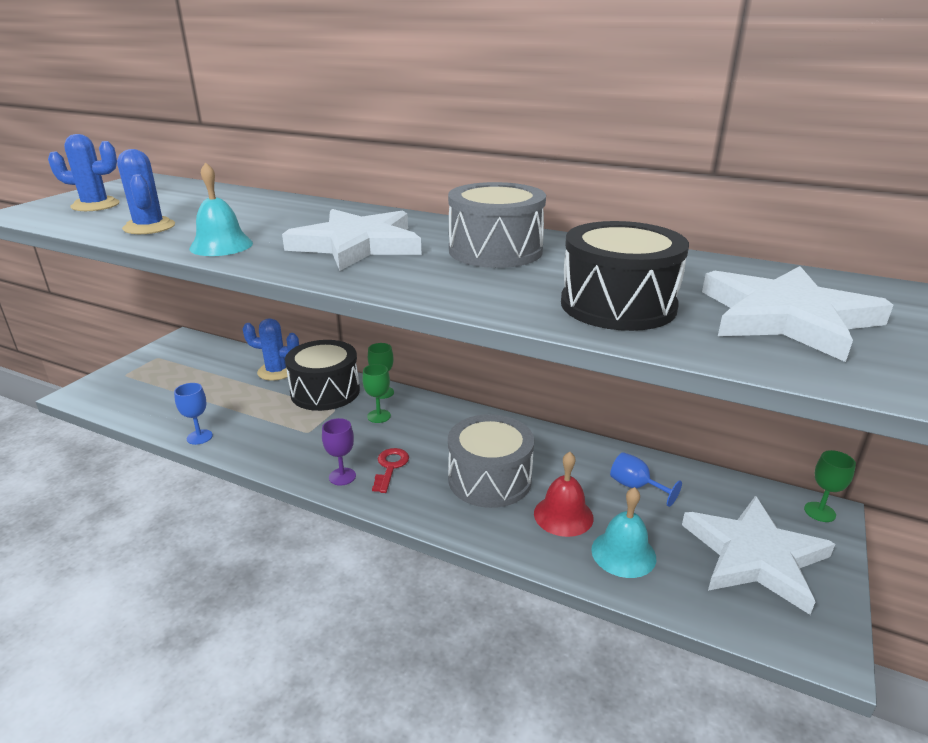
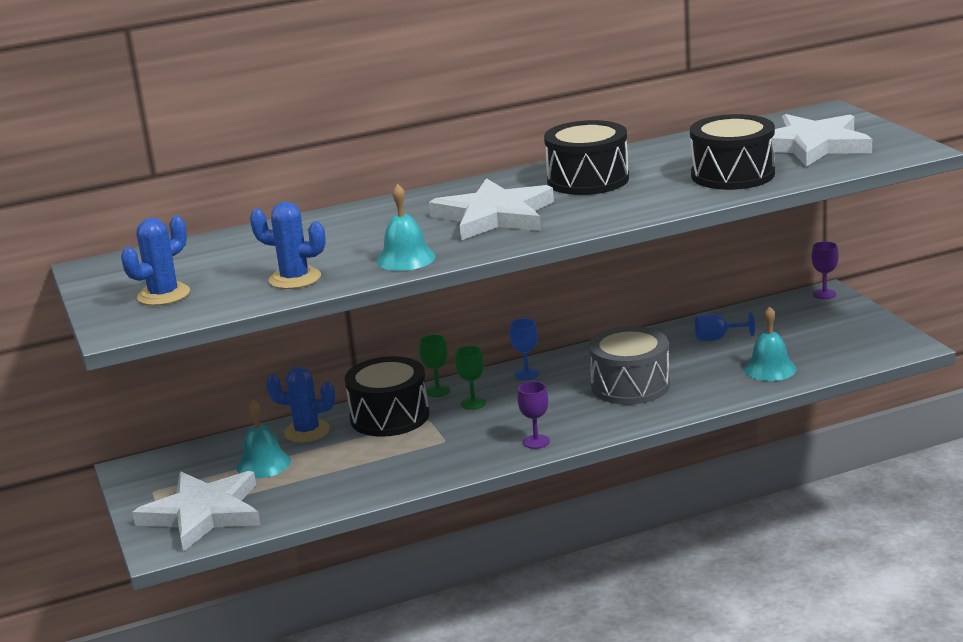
camera: 45 degrees left, 5 degrees down
blue goblet [174,383,213,445] -> blue goblet moved to [510,318,539,380]
blue cactus [243,318,299,380] -> blue cactus turned 45 degrees clockwise [266,367,335,442]
red key [372,448,409,493] -> none
grey drum [448,182,546,268] -> black drum [544,120,629,195]
red bell [534,452,594,537] -> none
white star [682,496,835,615] -> white star moved to [132,471,261,552]
green goblet [804,450,856,522] -> purple goblet [812,241,838,299]
none -> turquoise bell [236,400,291,478]

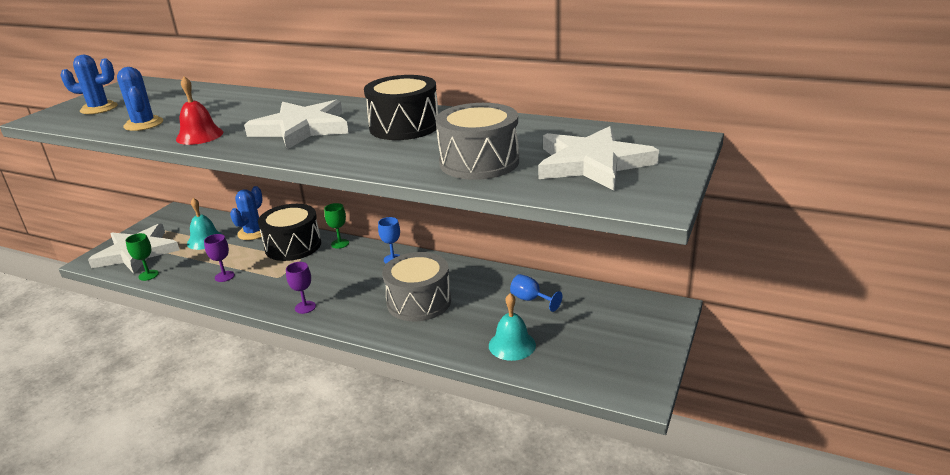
camera: 45 degrees right, 5 degrees up
blue cactus [266,367,335,442] -> blue cactus turned 60 degrees clockwise [230,186,263,240]
turquoise bell [376,184,436,271] -> red bell [176,76,223,145]
green goblet [455,346,486,410] -> green goblet moved to [126,233,159,281]
black drum [690,114,775,190] -> grey drum [436,103,519,180]
purple goblet [812,241,838,299] -> purple goblet moved to [204,234,235,282]

